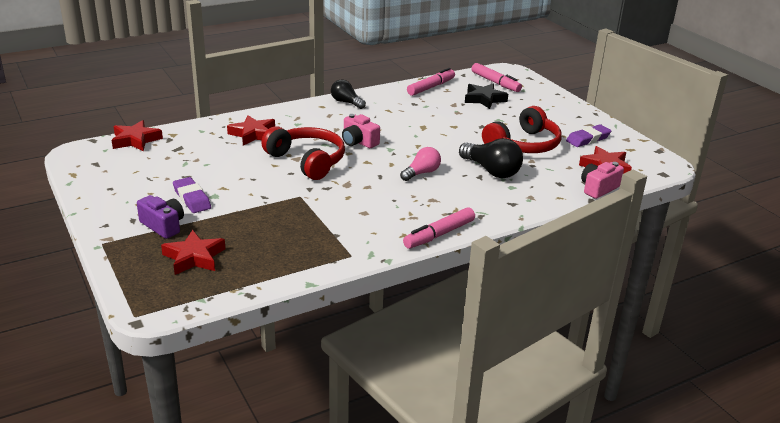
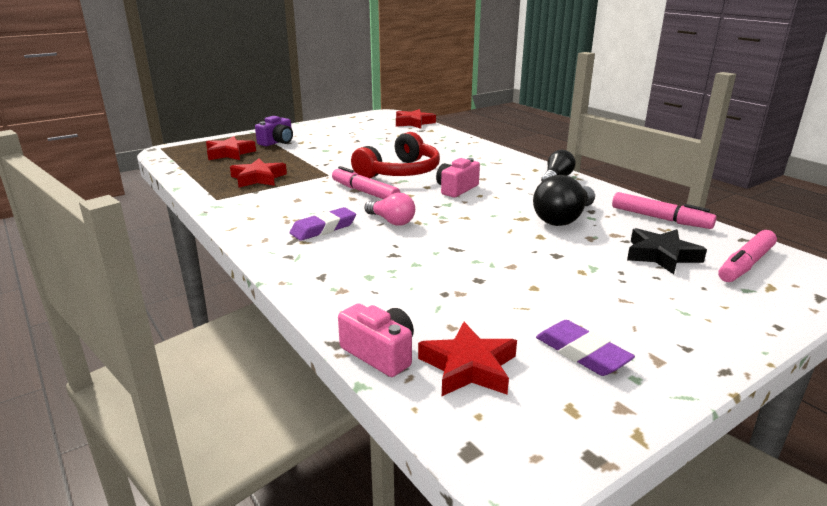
camera: 85 degrees right, 5 degrees down
purple eraser [173,177,211,213] -> purple eraser moved to [289,207,356,241]
red star [227,115,275,145] -> red star moved to [230,159,287,188]
pink marker [403,207,475,249] -> pink marker moved to [332,166,401,199]
black light bulb [459,138,523,178] -> black light bulb moved to [533,175,595,226]
red headphones [482,106,562,153] -> none

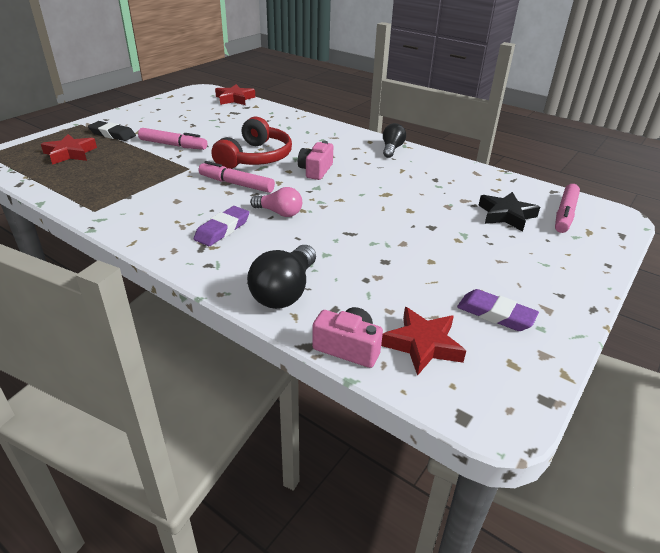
camera: 20 degrees left, 10 degrees up
red star [230,159,287,188] -> none
purple camera [255,116,293,146] -> black eraser [88,121,136,141]
black light bulb [533,175,595,226] -> black light bulb moved to [247,245,316,309]
pink marker [612,192,716,229] -> pink marker moved to [138,128,207,150]

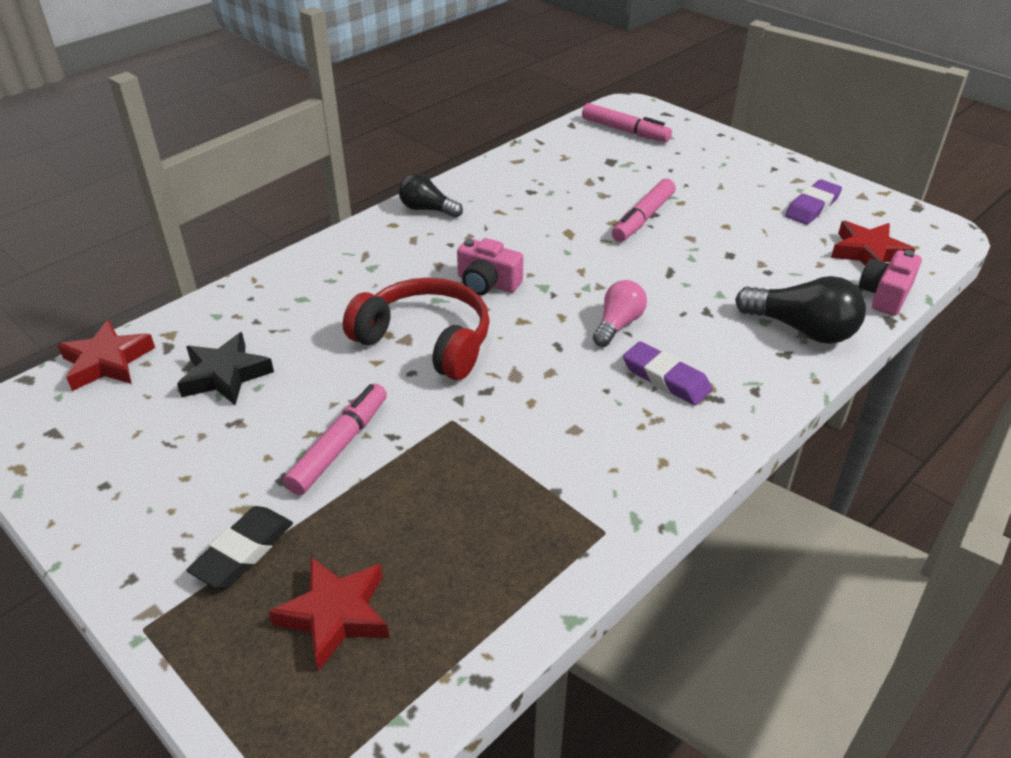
camera: 80 degrees left, 5 degrees up
pink marker [199,161,275,193] -> pink marker moved to [612,179,676,242]
black star [479,192,540,231] -> black star moved to [177,332,274,405]

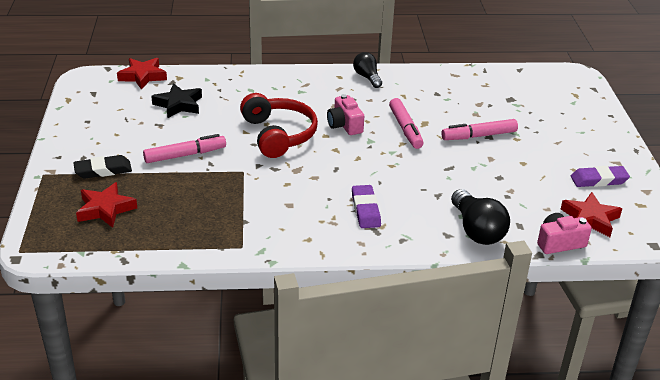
camera: 40 degrees right, 5 degrees down
pink marker [582,103,672,142] -> pink marker moved to [389,98,424,149]
pink light bulb [593,280,647,347] -> none

